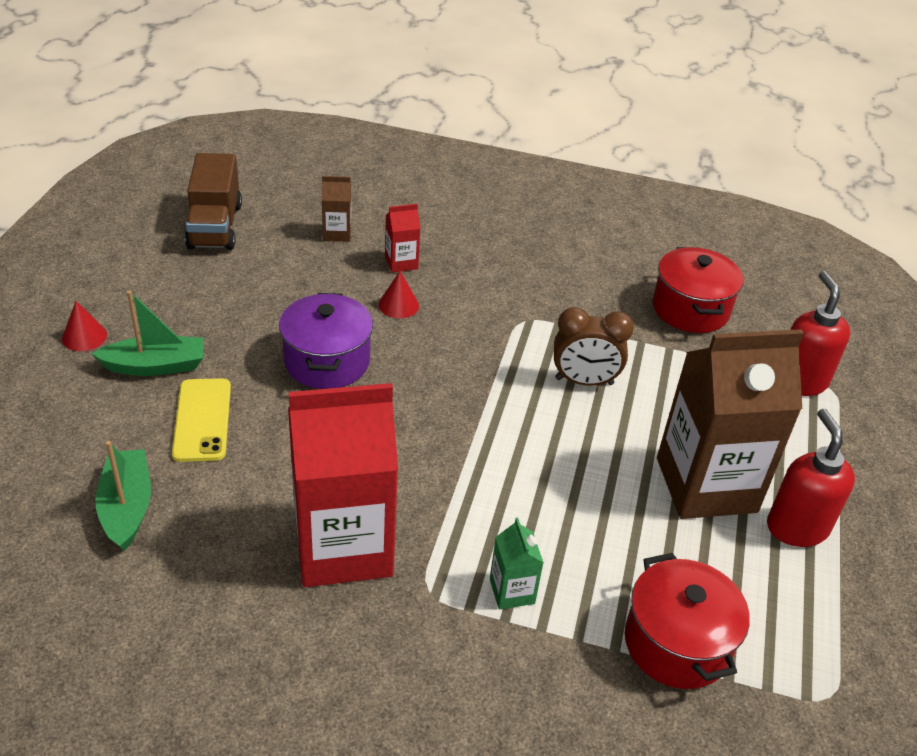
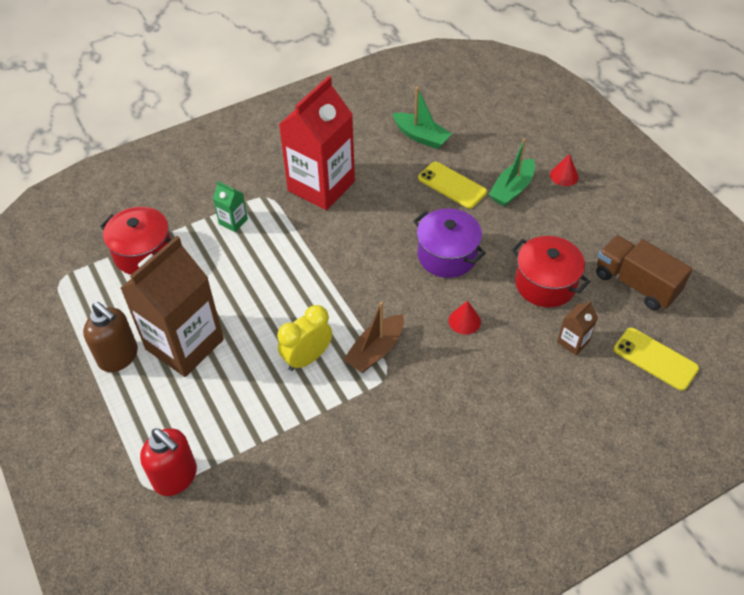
camera: 140 degrees right, 10 degrees up
red carton [385,204,421,273] -> none
brown clock [554,307,634,385] -> yellow clock [277,305,332,371]
red pot [653,247,743,333] -> red pot moved to [511,236,590,307]
red soap dispenser [767,408,855,547] -> brown soap dispenser [83,302,138,372]
none -> brown boat [343,302,404,373]
none -> yellow phone [614,328,699,391]

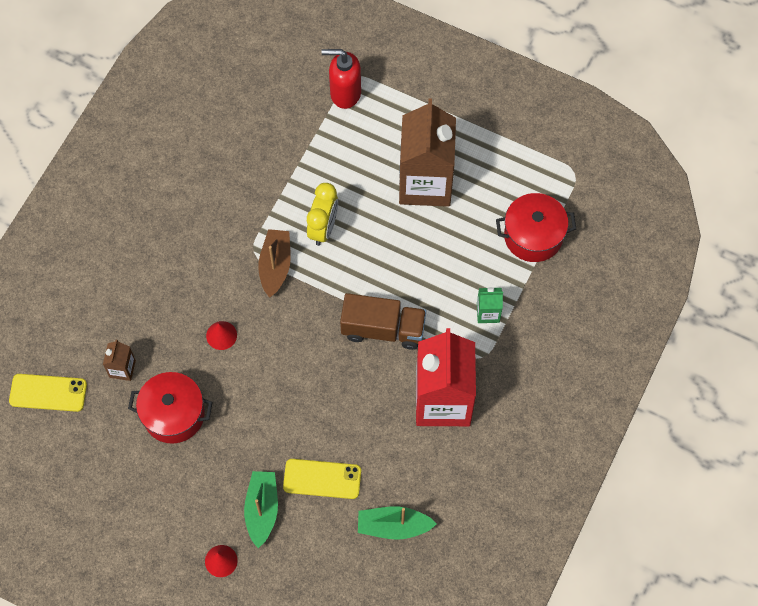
camera: 145 degrees right, 15 degrees up
brown soap dispenser [83,302,138,372] -> none
purple pot [413,208,486,278] -> none
brown truck [596,235,693,310] -> brown truck moved to [340,293,426,350]

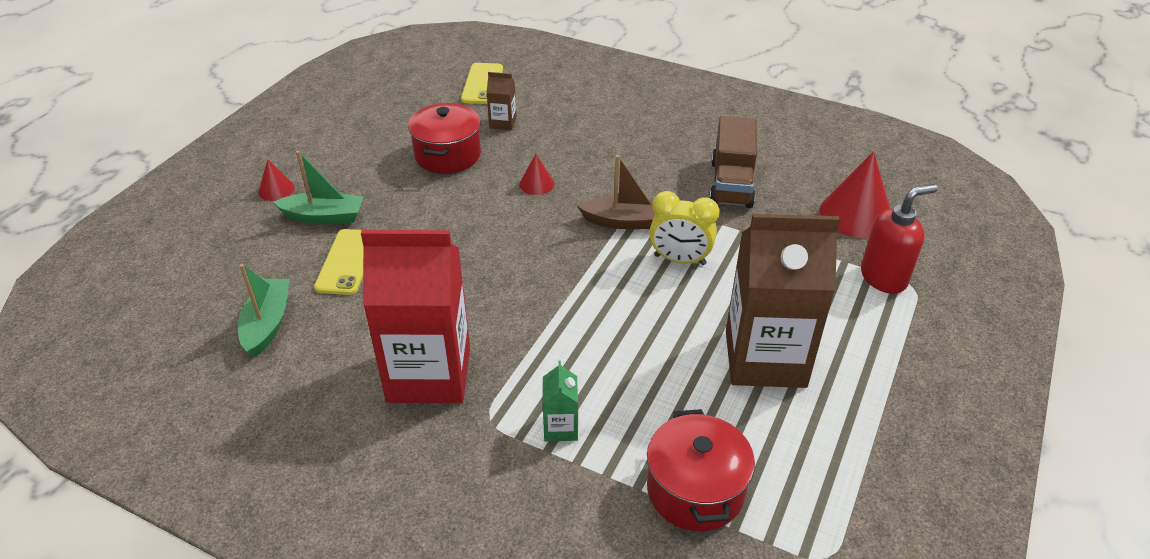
camera: 90 degrees right, 25 degrees down
red soap dispenser [322,49,361,109] -> red soap dispenser turned 60 degrees clockwise [861,184,938,294]
brown truck [340,293,426,350] -> brown truck moved to [709,116,757,208]
none -> red cone [819,151,890,238]

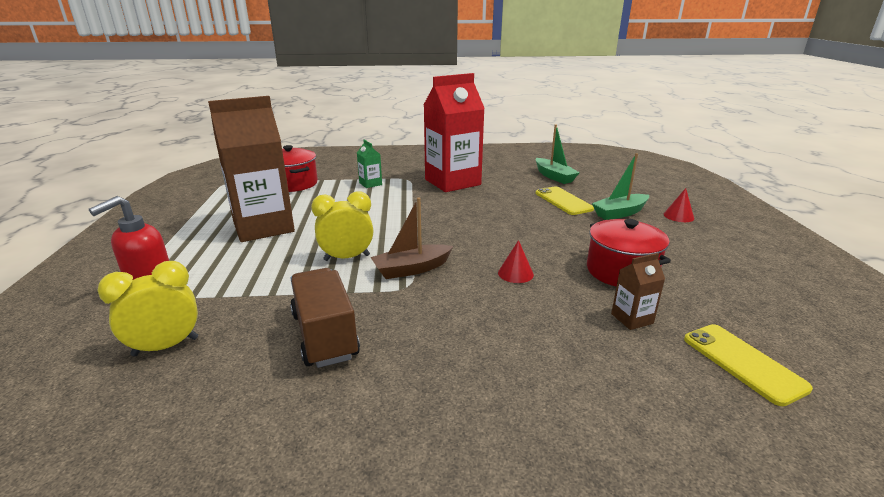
camera: 150 degrees right, 15 degrees down
red cone [819,151,890,238] -> yellow clock [97,261,198,356]

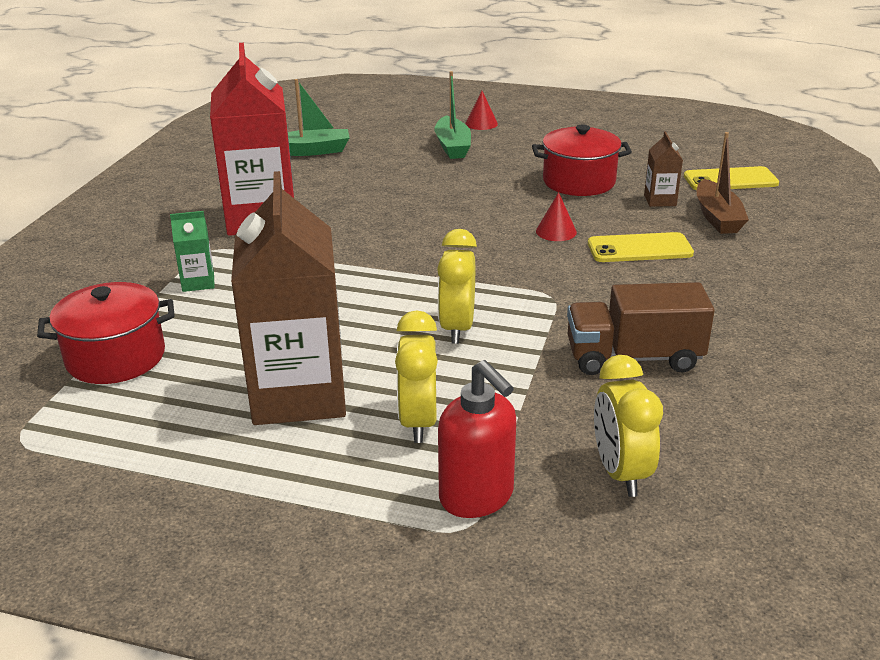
camera: 70 degrees left, 5 degrees up
brown boat [370,198,453,279] -> brown boat moved to [697,132,749,234]
yellow phone [536,186,594,215] -> yellow phone moved to [588,232,694,262]
none -> yellow clock [395,310,438,443]

